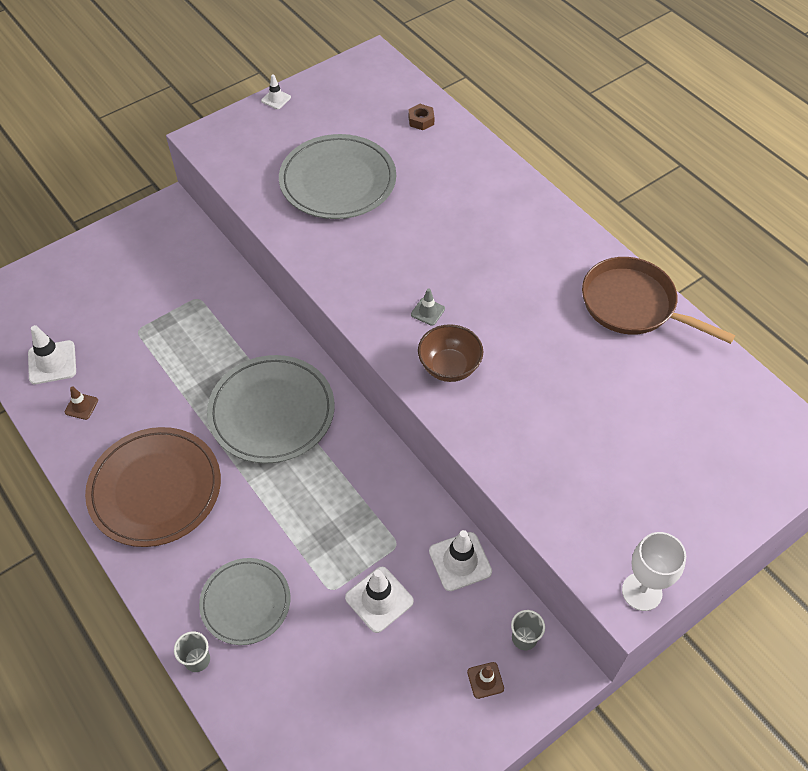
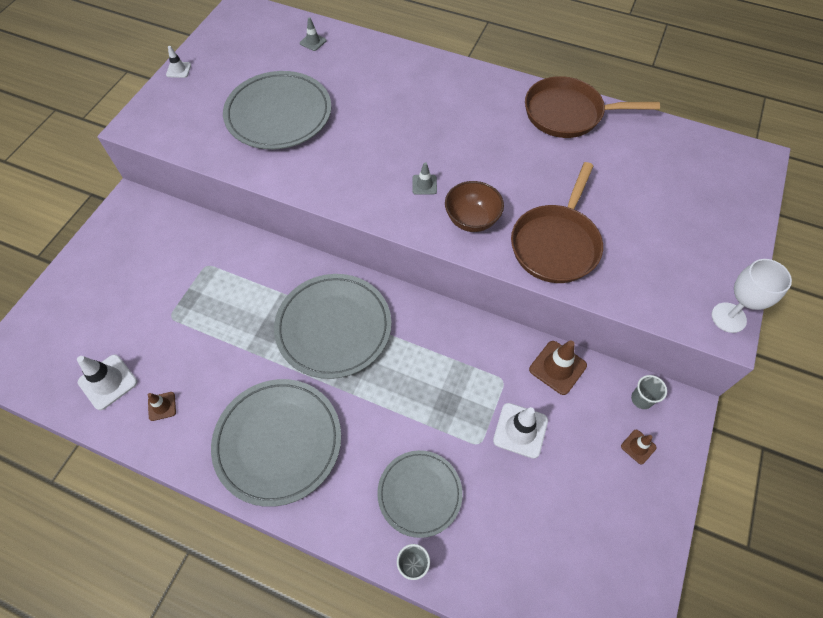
camera: 30 degrees left, 5 degrees up
brown plate [85,427,221,547] -> grey plate [211,379,341,507]
brown nut [408,104,435,130] -> grey traffic cone [300,17,327,51]
white traffic cone [429,530,492,591] -> brown traffic cone [529,340,587,395]
none -> brown pan [511,162,603,283]

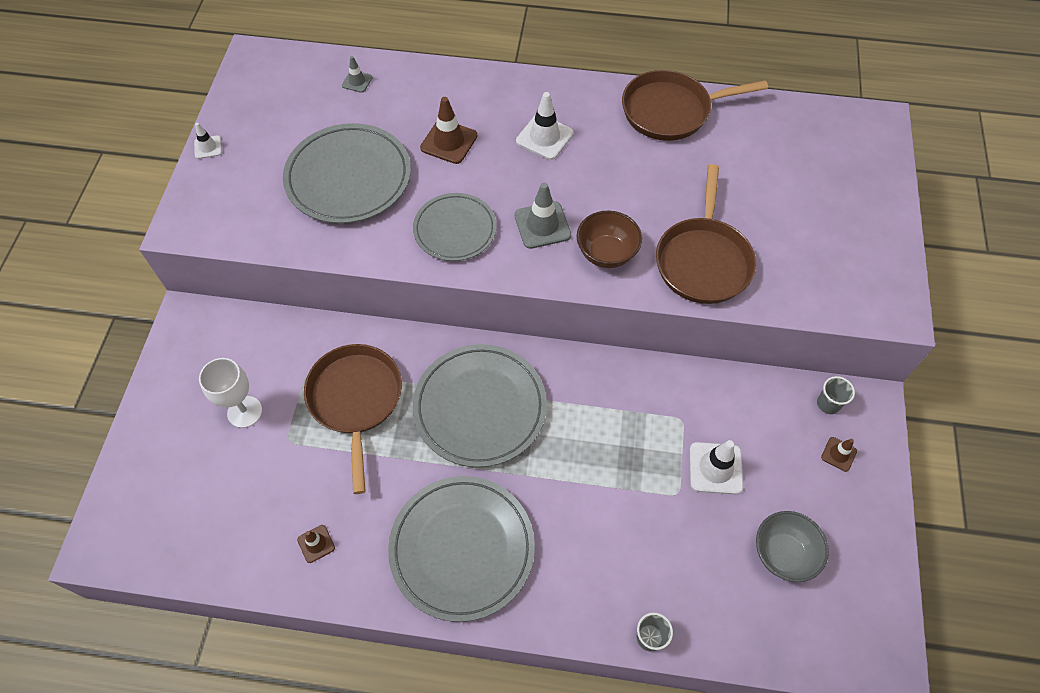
camera: 15 degrees left, 0 degrees up
white traffic cone [77,354,137,410] -> white traffic cone moved to [516,92,574,160]
grey plate [377,450,463,538] -> grey plate moved to [413,193,497,261]
grey traffic cone [413,162,437,195] -> grey traffic cone [515,183,571,249], size x1.77
brown traffic cone [529,340,587,395] -> brown traffic cone moved to [420,97,477,164]
white goblet [712,259,792,333] -> white goblet moved to [199,358,262,428]
none -> brown pan [304,344,402,494]
none -> grey bowl [756,511,829,582]

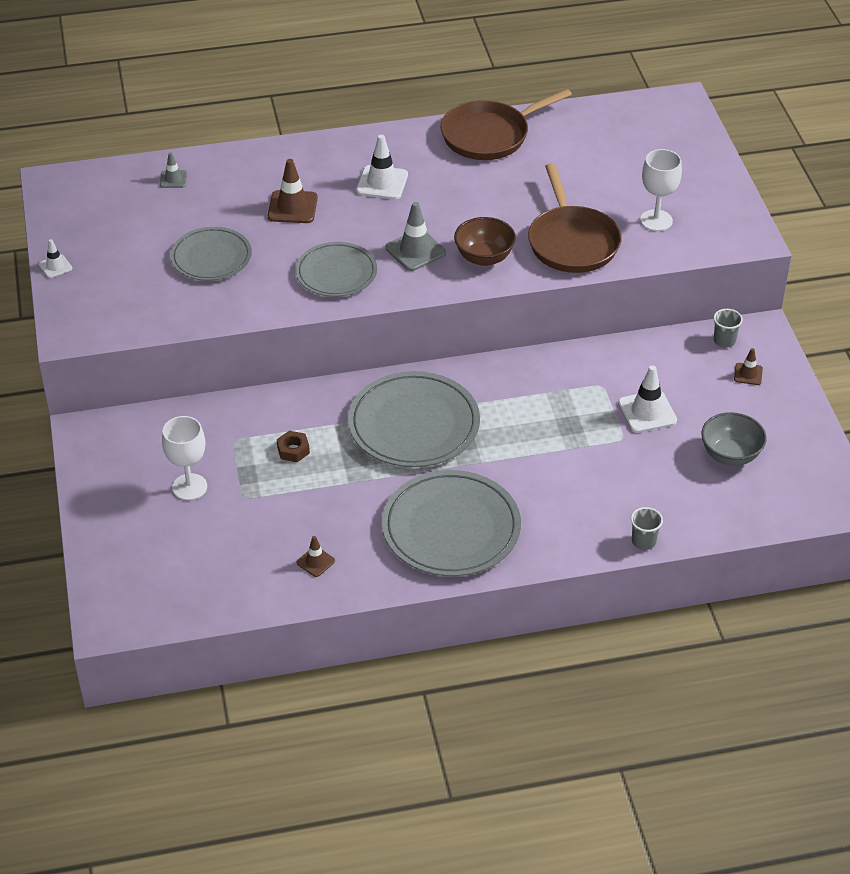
camera: 20 degrees left, 15 degrees down
grey plate [283,123,411,224] -> grey plate [170,227,252,281], size x0.64
brown pan [304,344,402,494] -> brown nut [277,431,310,462]
none -> white goblet [640,149,682,231]

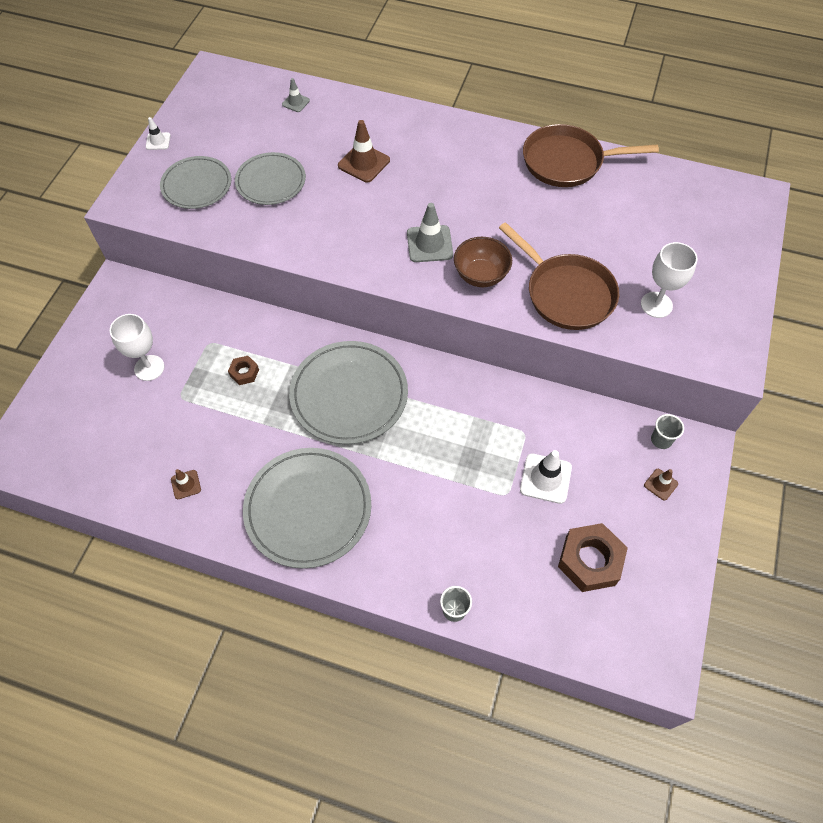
camera: 30 degrees right, 15 degrees up
grey plate [295,242,377,297] -> grey plate moved to [160,156,232,209]
white traffic cone [356,135,408,199] -> none
brown pan [528,163,621,273] -> brown pan turned 60 degrees counterclockwise [499,222,619,330]
grey bowl [701,412,767,466] -> brown nut [558,523,628,592]

